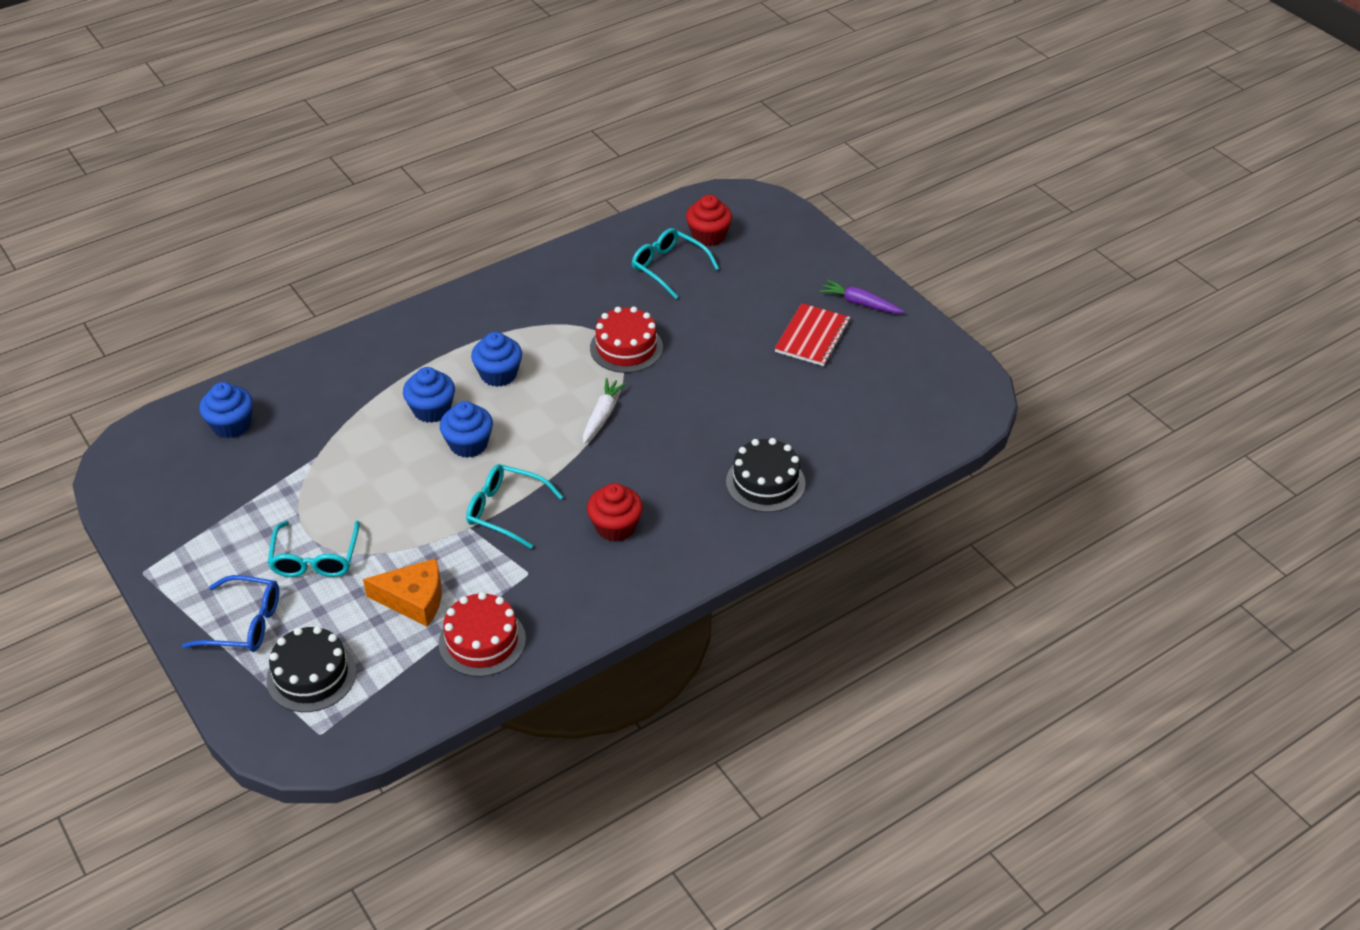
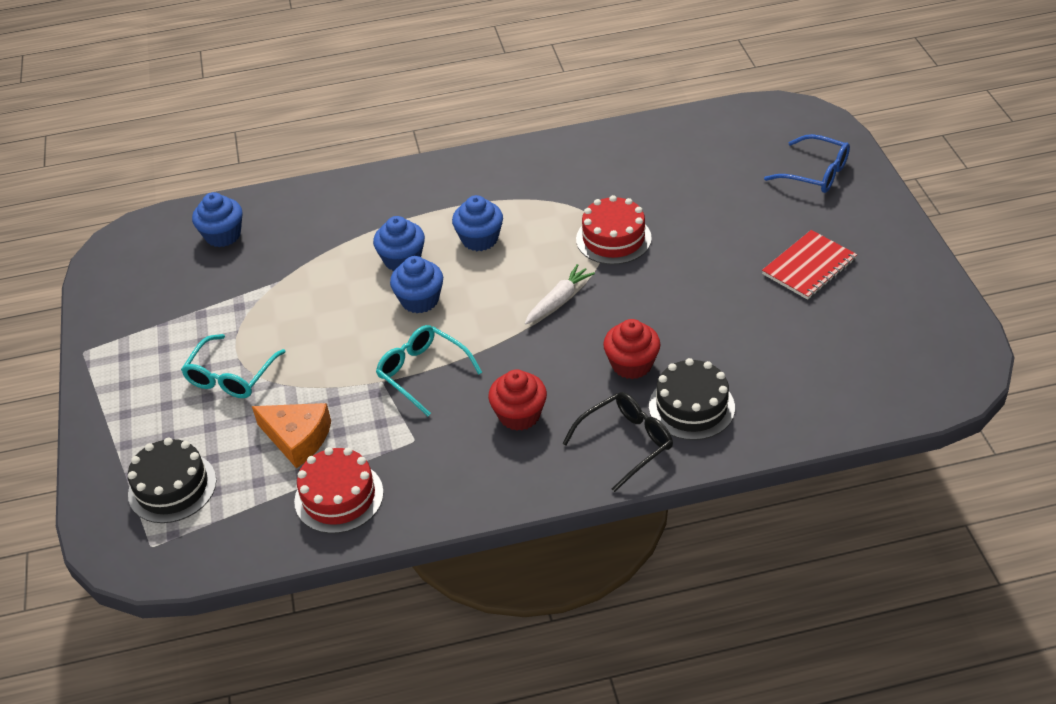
camera: 25 degrees right, 0 degrees up
blue glasses [182,575,279,652] -> blue glasses moved to [764,134,850,193]
turquoise glasses [632,228,719,299] -> none
red cupcake [686,195,732,246] -> red cupcake moved to [603,319,661,379]
purple carrot [819,279,905,313] -> none
none -> black glasses [562,392,673,492]

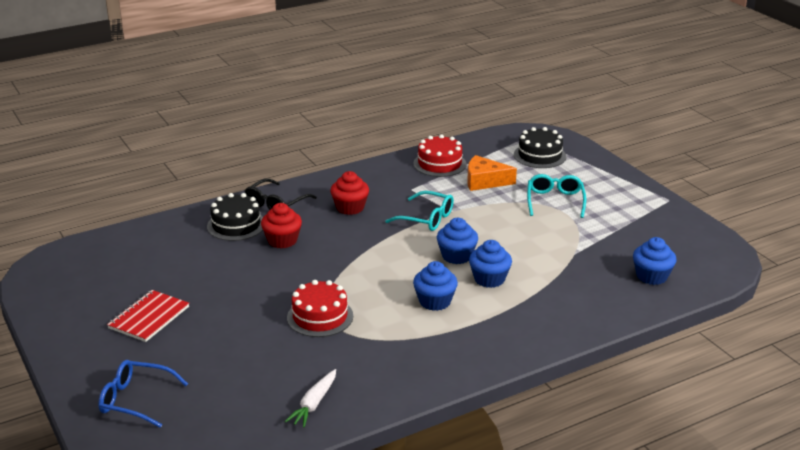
camera: 160 degrees right, 15 degrees down
white carrot [525,264,595,325] -> white carrot moved to [285,369,336,428]

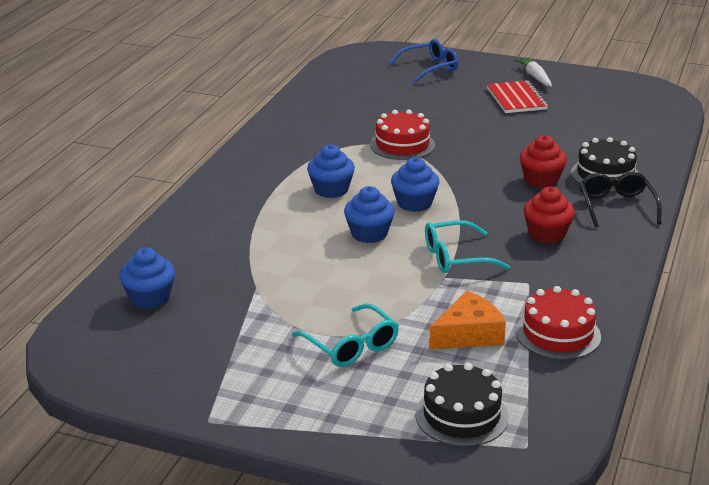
camera: 140 degrees right, 0 degrees up
white carrot [285,369,336,428] -> white carrot moved to [514,57,552,87]
blue cupcake [469,240,512,288] -> blue cupcake moved to [391,157,440,212]

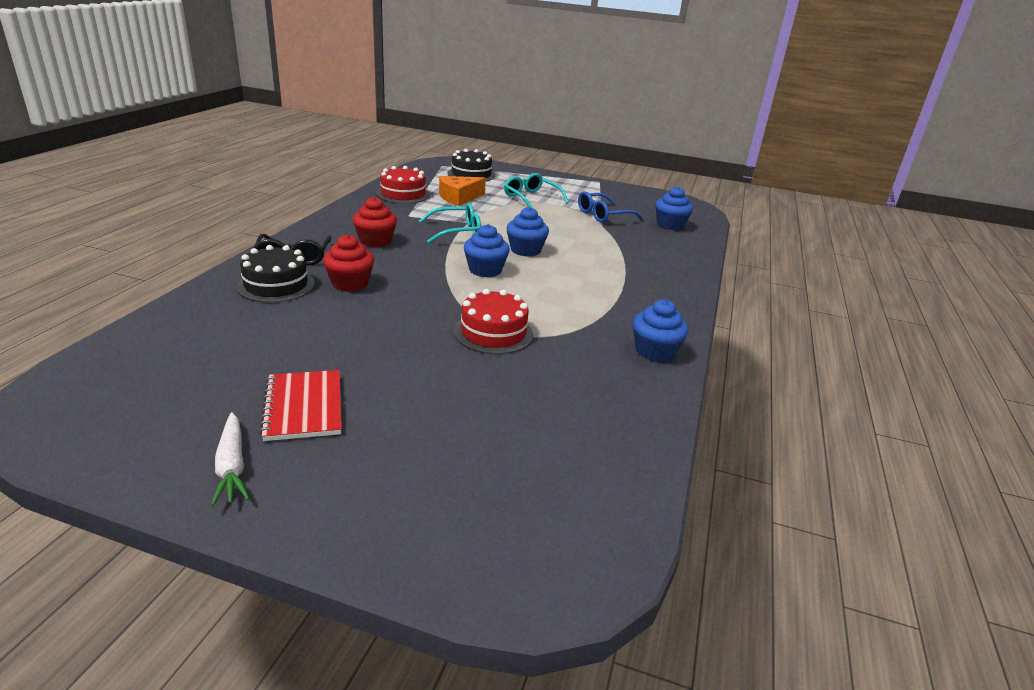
camera: 175 degrees right, 0 degrees up
blue cupcake [307,144,355,198] -> blue cupcake moved to [633,299,689,362]
blue glasses [389,39,458,82] -> blue glasses moved to [578,191,643,223]

